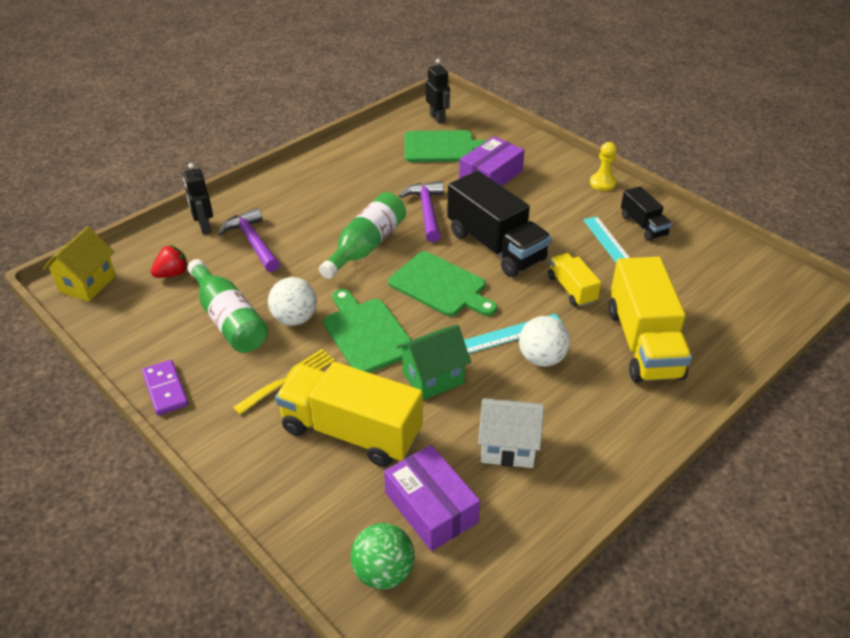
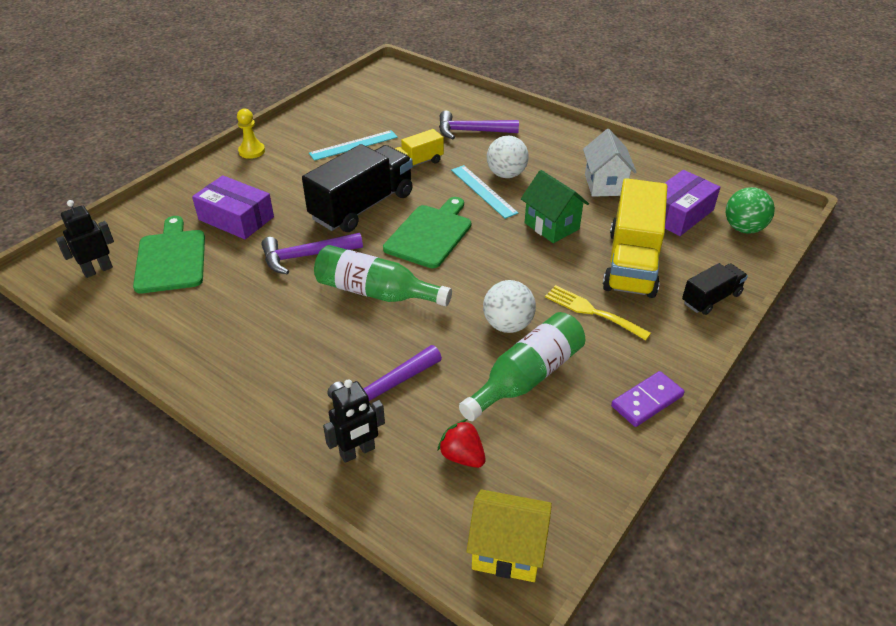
camera: 100 degrees left, 0 degrees up
green cutting board [323,289,411,373] -> none
yellow truck [609,257,692,383] -> purple hammer [439,111,519,139]
black truck [621,186,672,241] -> black truck moved to [682,263,748,315]

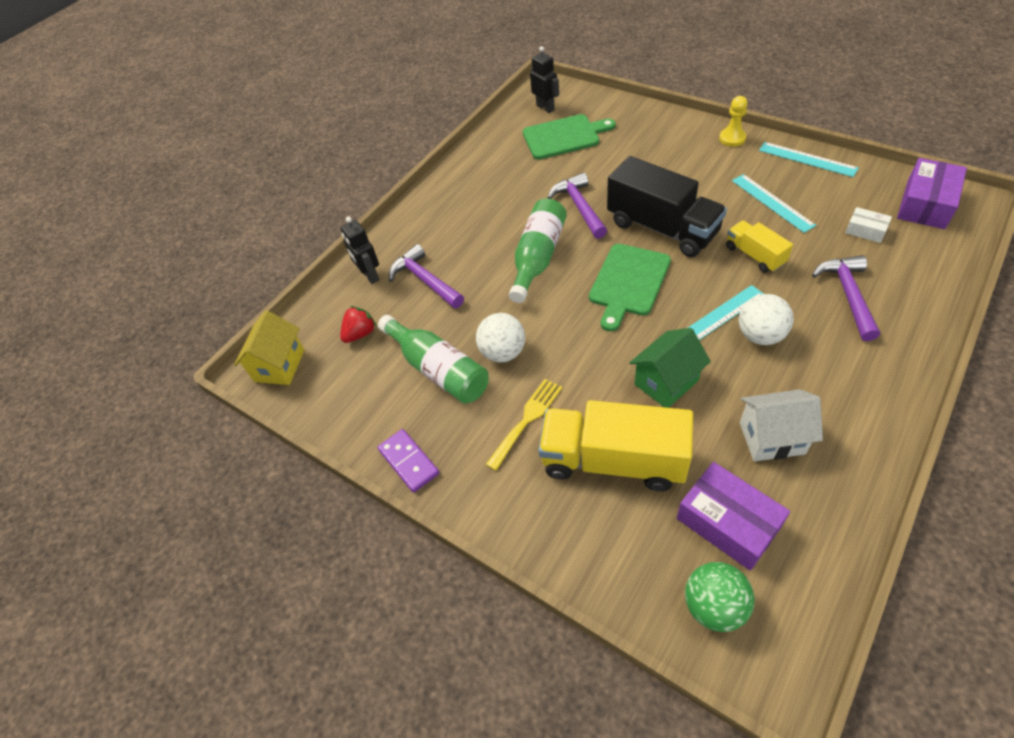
camera: 95 degrees right, 10 degrees up
purple box [192,175,274,239] -> purple box moved to [897,158,967,229]
green cutting board [383,197,471,268] -> green cutting board turned 90 degrees clockwise [589,244,671,331]
black truck [682,263,748,315] -> none
none -> turquoise ruler [759,142,859,177]
none -> white box [845,207,892,243]

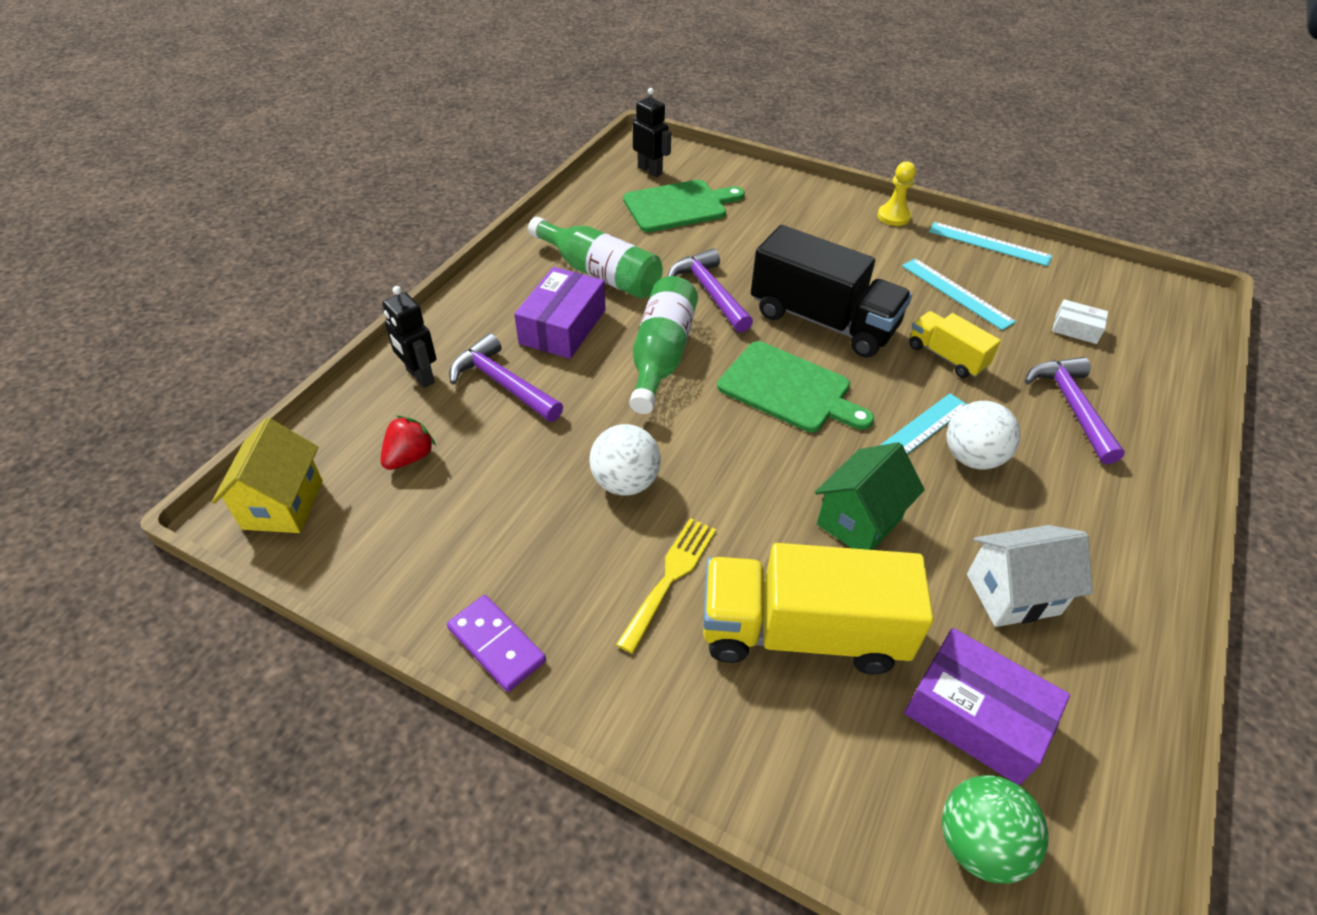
camera: 15 degrees left, 5 degrees down
green bottle [378,315,489,404] -> green bottle moved to [528,217,663,299]
green cutting board [589,244,671,331] -> green cutting board turned 75 degrees counterclockwise [717,341,874,432]
purple box [897,158,967,229] -> purple box moved to [514,267,606,359]

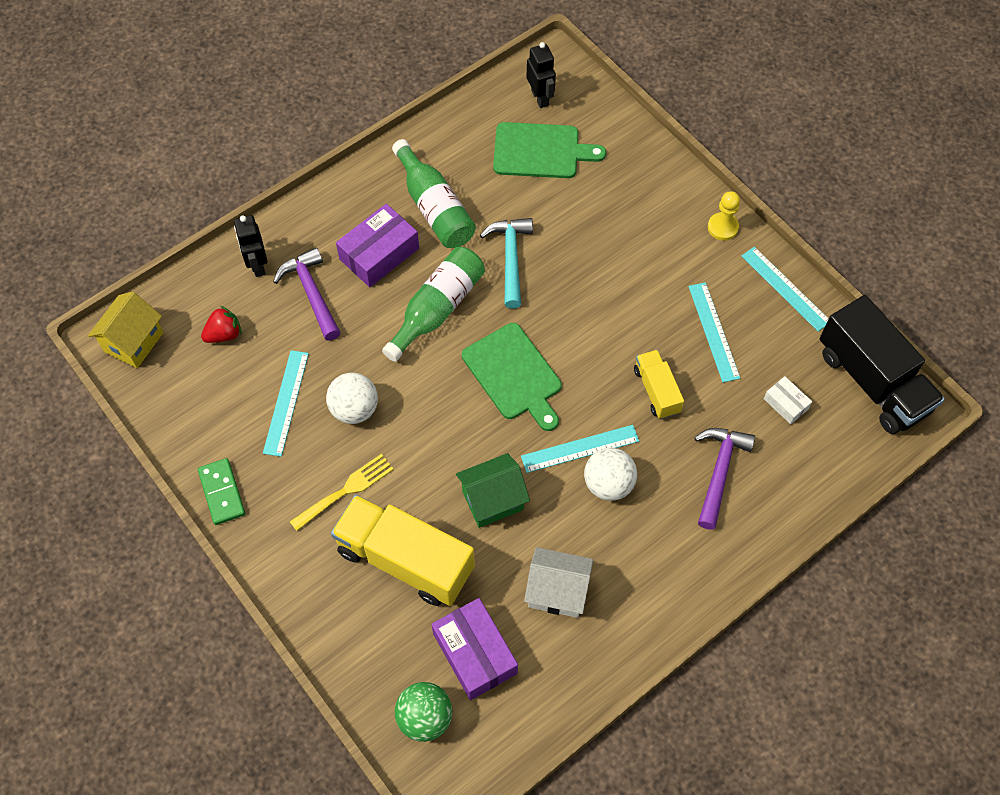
camera: 25 degrees right, 15 degrees up
purple domino [447,595,546,692] -> green domino [198,458,245,525]
purple hammer [668,248,753,333] -> turquoise hammer [480,218,533,309]
black truck [751,225,912,358] -> black truck moved to [820,295,945,434]
none -> turquoise ruler [263,350,309,457]

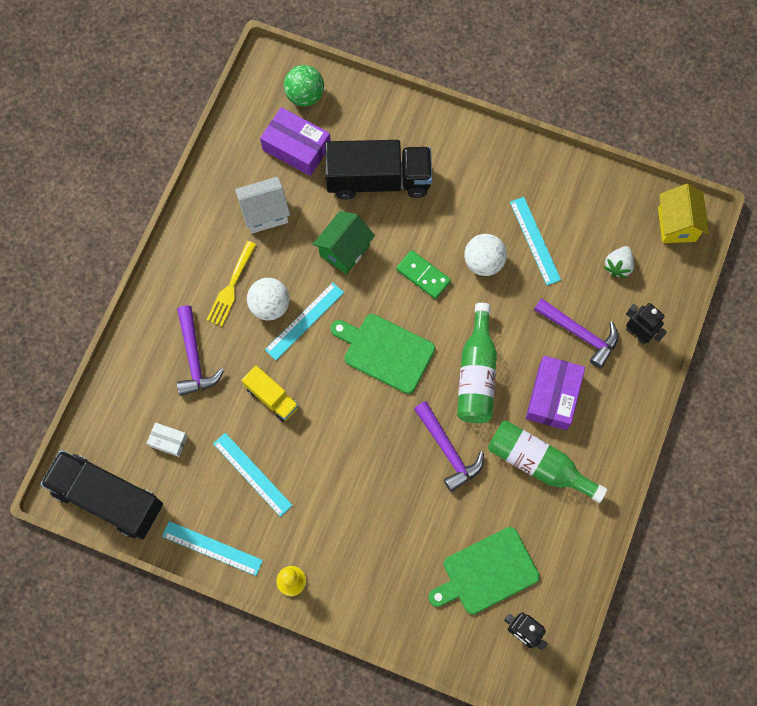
camera: 150 degrees right, 10 degrees up
green domino [198,458,245,525] -> green domino moved to [396,250,451,299]
red strawberry [201,306,242,343] -> white strawberry [604,246,634,279]
yellow fork [290,454,394,531] -> yellow fork moved to [207,241,256,326]
yellow truck [331,495,475,606] -> black truck [325,140,432,200]
turquoise hammer [480,218,533,309] -> purple hammer [414,401,484,492]

